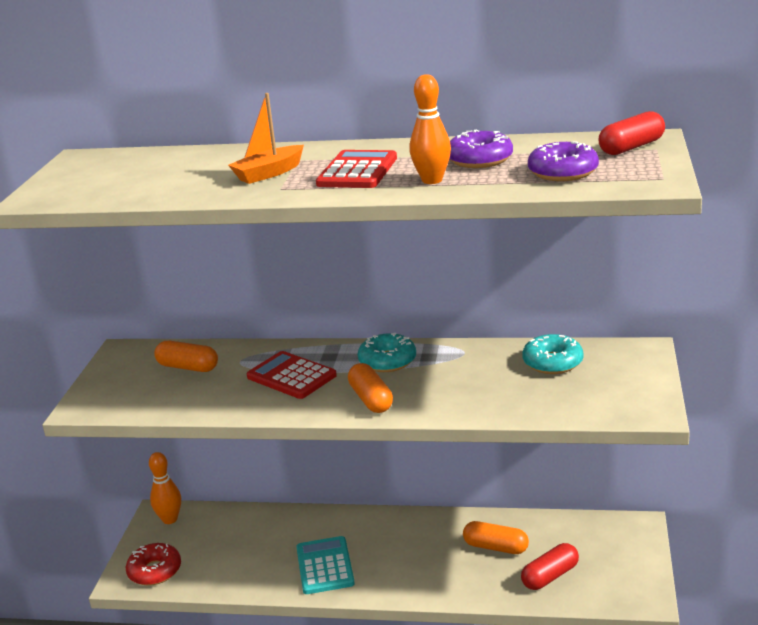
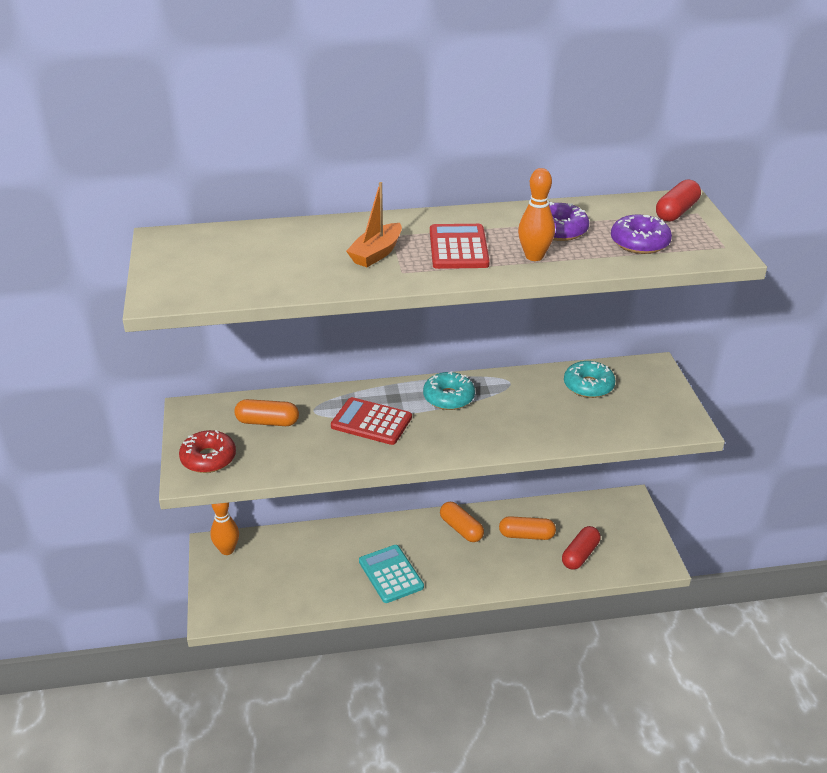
camera: 20 degrees left, 10 degrees up
red donut [126,543,181,586] -> red donut moved to [179,430,236,473]
orange capsule [348,363,393,413] -> orange capsule moved to [440,502,484,542]

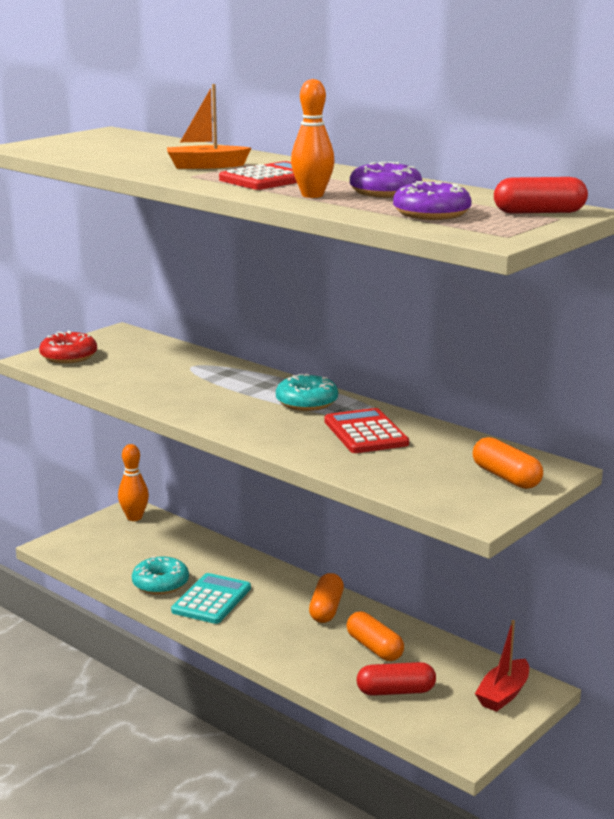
camera: 50 degrees right, 15 degrees down
orange capsule [234,399,299,426] -> orange capsule moved to [473,437,543,489]
red calculator [331,397,412,445] -> red calculator moved to [324,408,409,453]
turquoise donut [564,361,616,398] -> turquoise donut moved to [132,557,189,595]
none -> red boat [475,620,529,712]

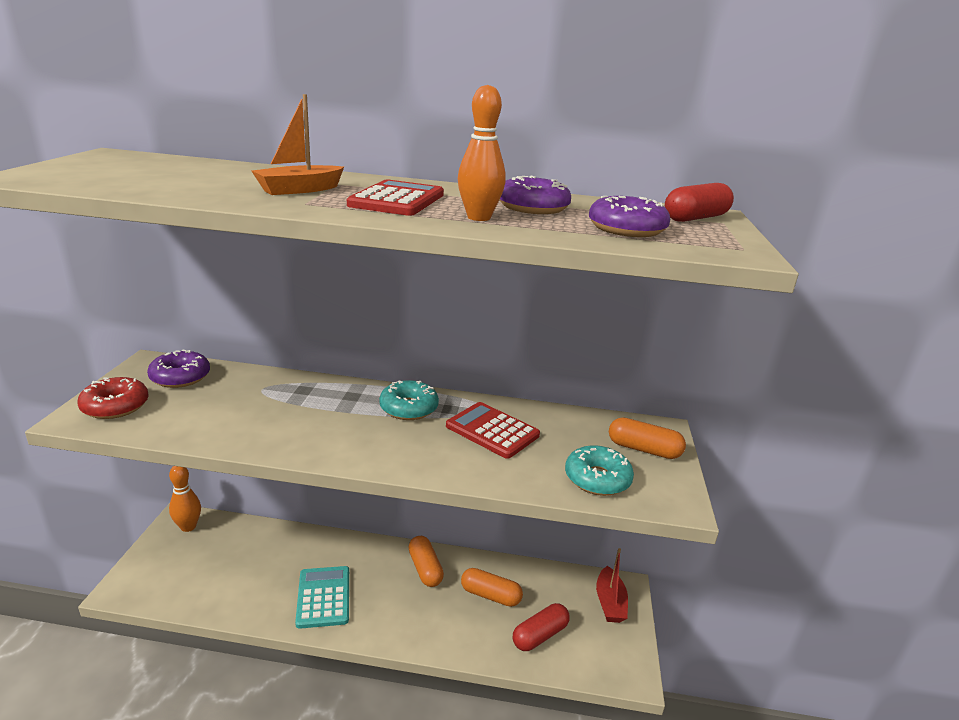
camera: 35 degrees left, 5 degrees up
turquoise donut [132,557,189,595] -> turquoise donut moved to [565,445,634,496]
none -> purple donut [147,350,210,388]

